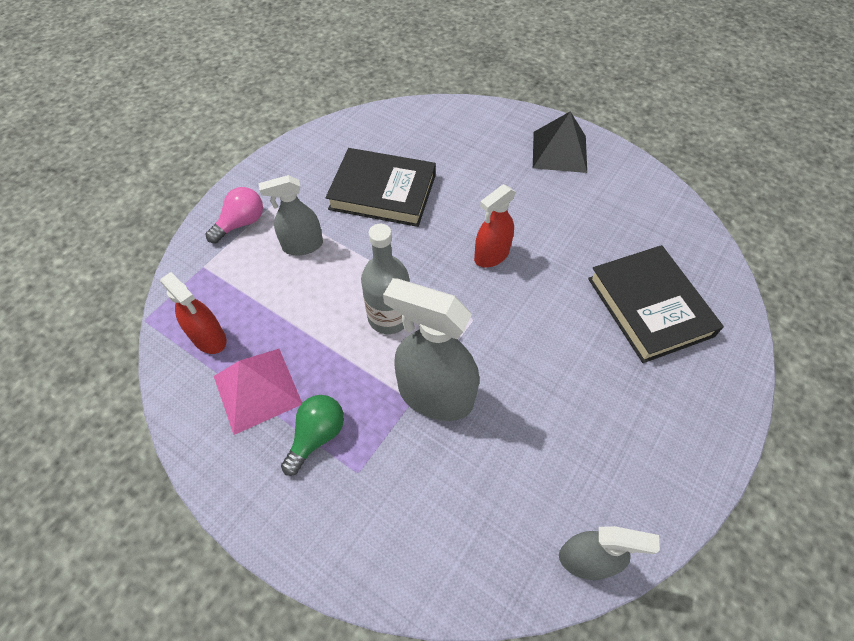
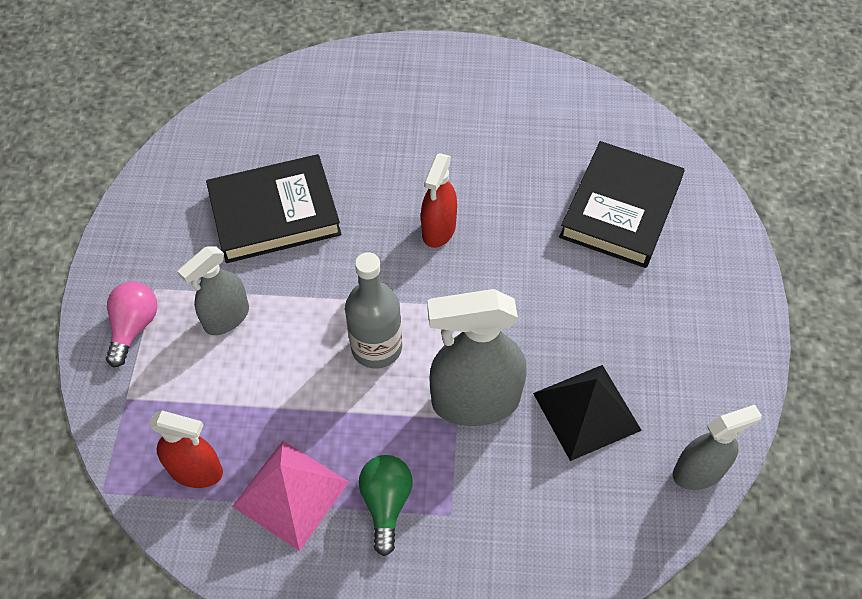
camera: 30 degrees left, 0 degrees up
black pyramid [533,111,587,173] -> black pyramid moved to [533,365,642,461]
black book [588,245,724,363] -> black book turned 75 degrees clockwise [559,141,685,268]

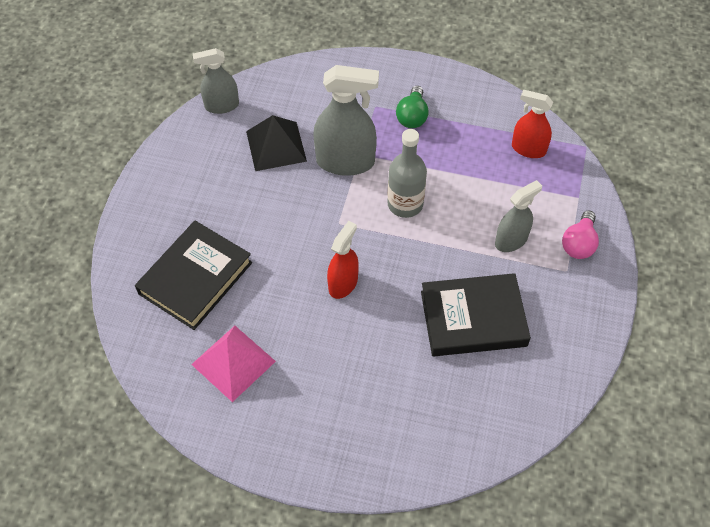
camera: 170 degrees left, 0 degrees up
pink pyramid [232,441,349,551] -> pink pyramid moved to [191,326,276,402]

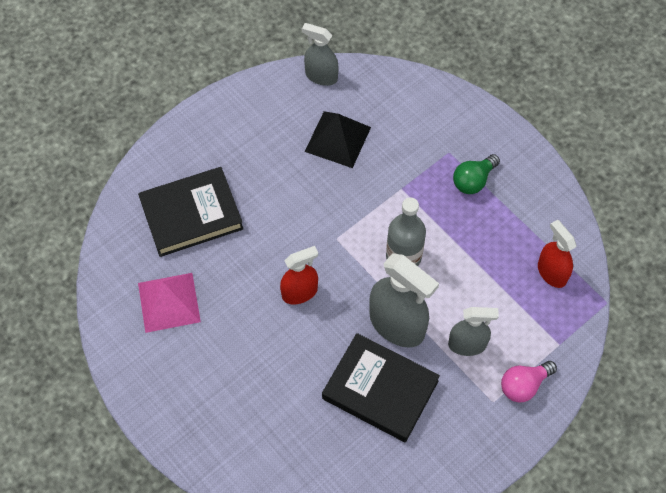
camera: 35 degrees right, 5 degrees up
grey spray bottle [313,65,379,176] -> grey spray bottle moved to [369,253,439,348]

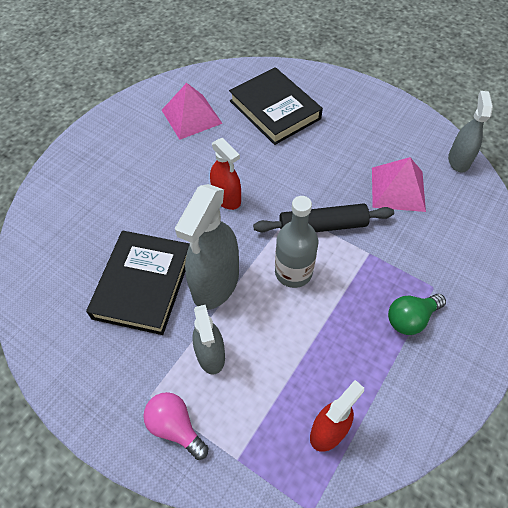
camera: 75 degrees right, 5 degrees down
black pyramid [305,111,371,168] -> pink pyramid [372,157,426,212]
green light bulb [453,154,500,194] -> green light bulb turned 60 degrees counterclockwise [388,294,446,335]
none -> black rolling pin [253,204,394,232]

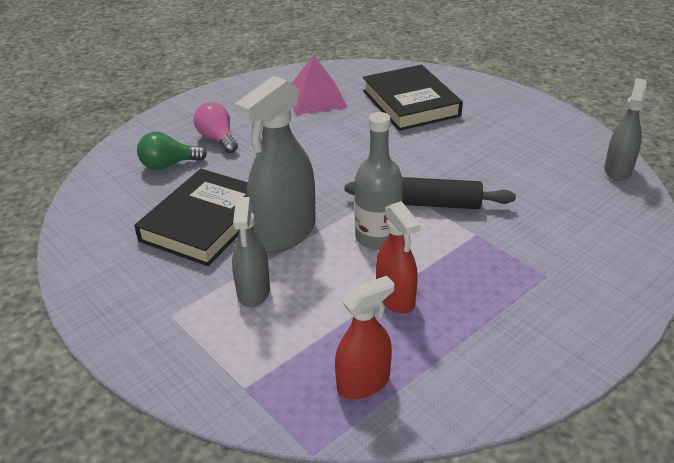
camera: 15 degrees right, 20 degrees down
pink light bulb [143,392,208,460] -> pink light bulb moved to [194,102,238,153]
red spray bottle [210,138,241,210] -> red spray bottle moved to [376,201,420,313]
pink pyramid [372,157,426,212] -> none
green light bulb [388,294,446,335] -> green light bulb moved to [137,132,207,170]

